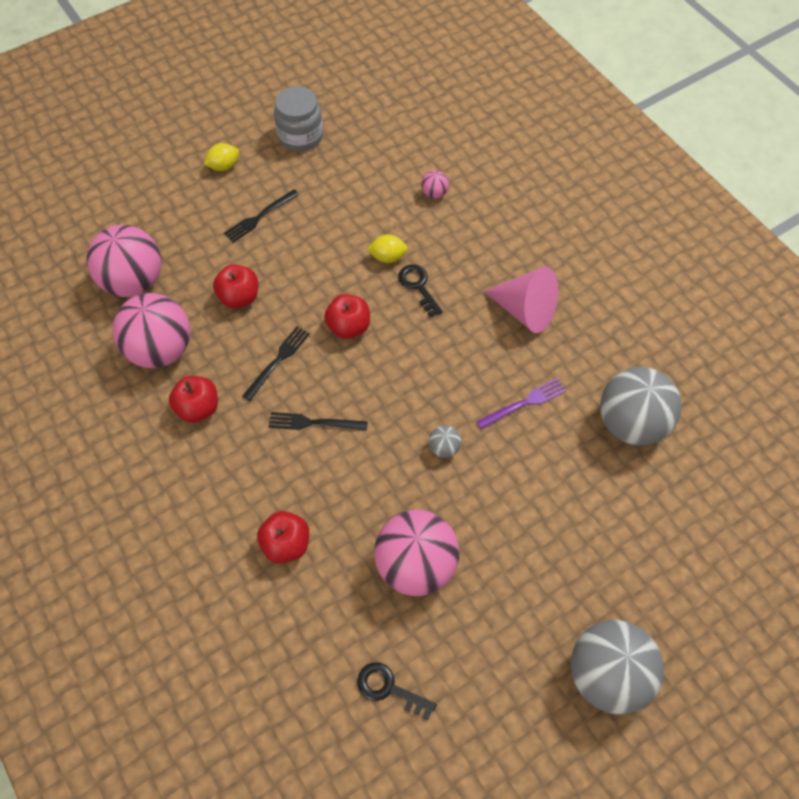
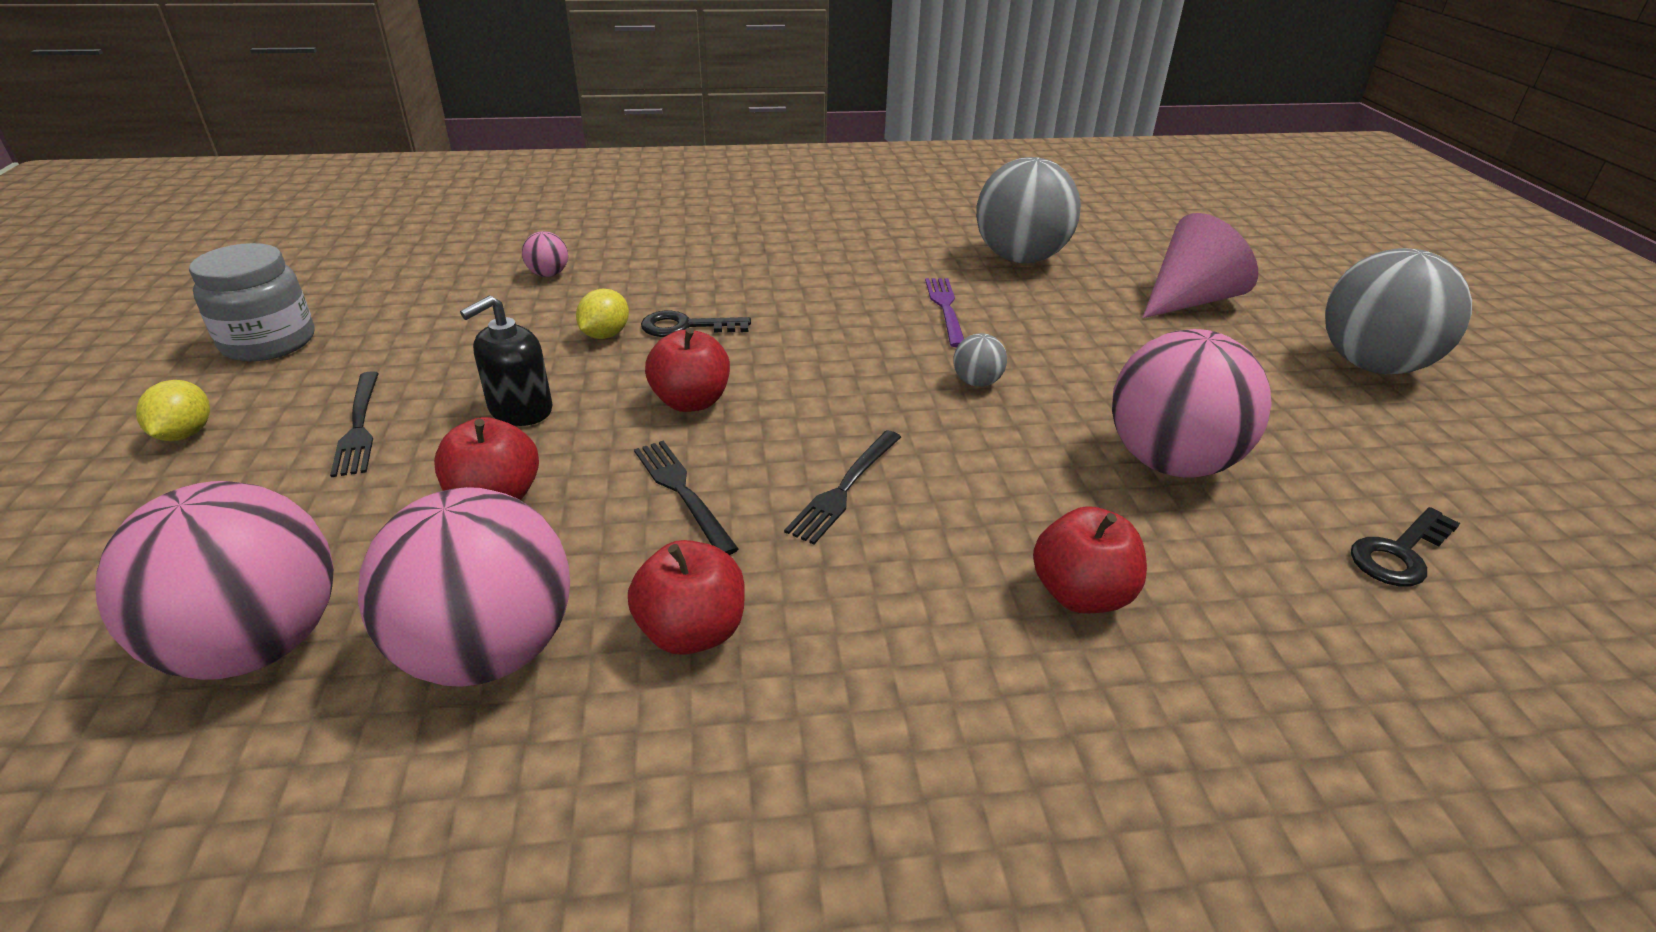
camera: 65 degrees left, 25 degrees down
pink cone [484,267,558,333] -> pink cone moved to [1143,213,1258,318]
none -> black soap dispenser [460,296,553,426]

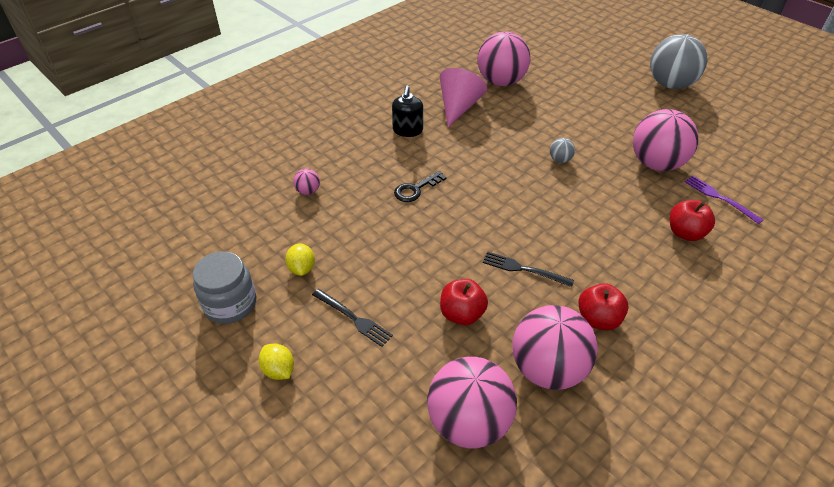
camera: 35 degrees left, 10 degrees up
black soap dispenser [460,296,553,426] -> black soap dispenser moved to [392,86,423,137]
yellow lemon [576,289,629,339] -> yellow lemon moved to [285,243,315,276]
red apple [645,328,730,412] -> none
black fork [784,430,901,544] -> none
purple fork [925,278,964,347] -> purple fork moved to [685,176,763,224]
grey ball [976,157,1081,263] -> pink ball [478,31,530,86]
pink cone [1143,213,1258,318] -> pink cone moved to [440,68,487,127]
black key [1351,507,1460,587] -> none

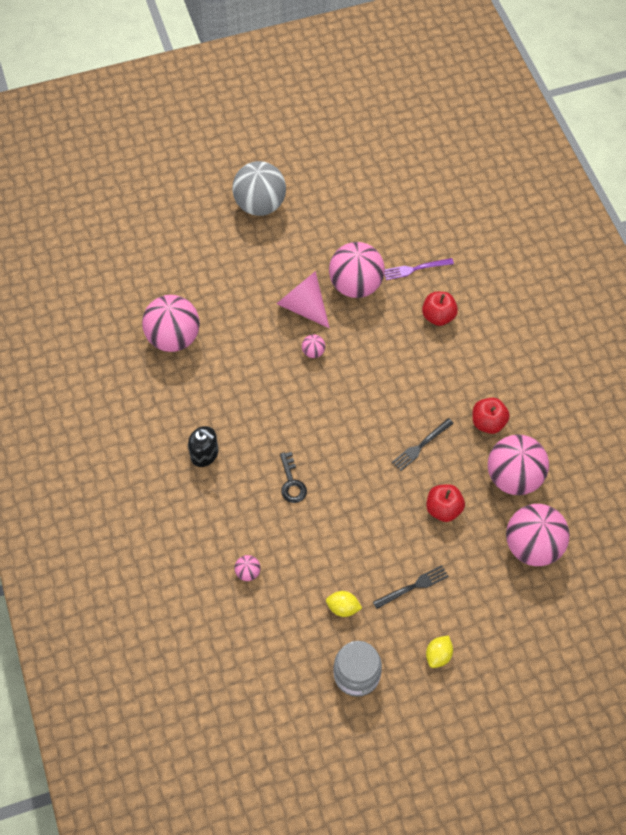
camera: 65 degrees left, 15 degrees up
yellow lemon [259,344,294,380] -> yellow lemon turned 45 degrees counterclockwise [426,636,453,668]
pink cone [440,68,487,127] -> pink cone moved to [276,271,330,328]
grey ball [550,138,575,163] -> pink ball [302,334,325,358]

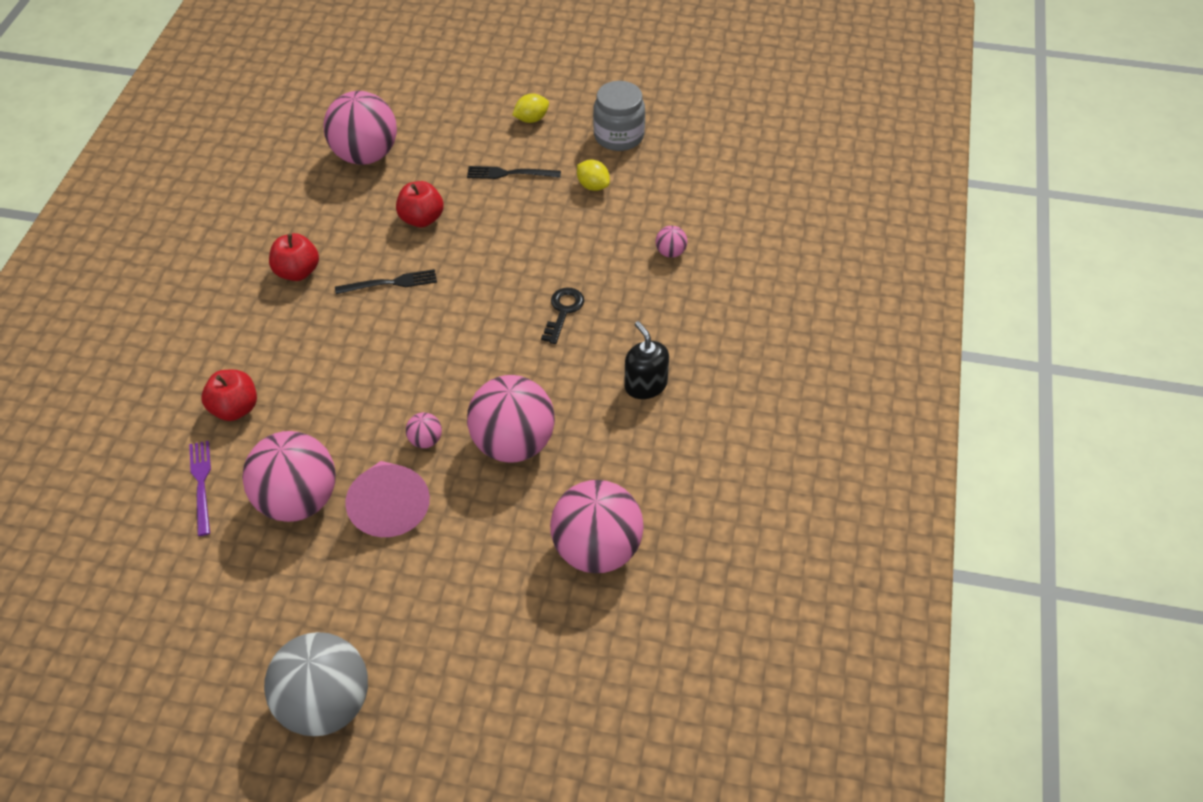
camera: 150 degrees left, 10 degrees down
purple fork [384,258,454,280] -> purple fork turned 120 degrees counterclockwise [189,441,211,536]
pink ball [488,434,549,495] -> pink ball moved to [467,375,555,463]

